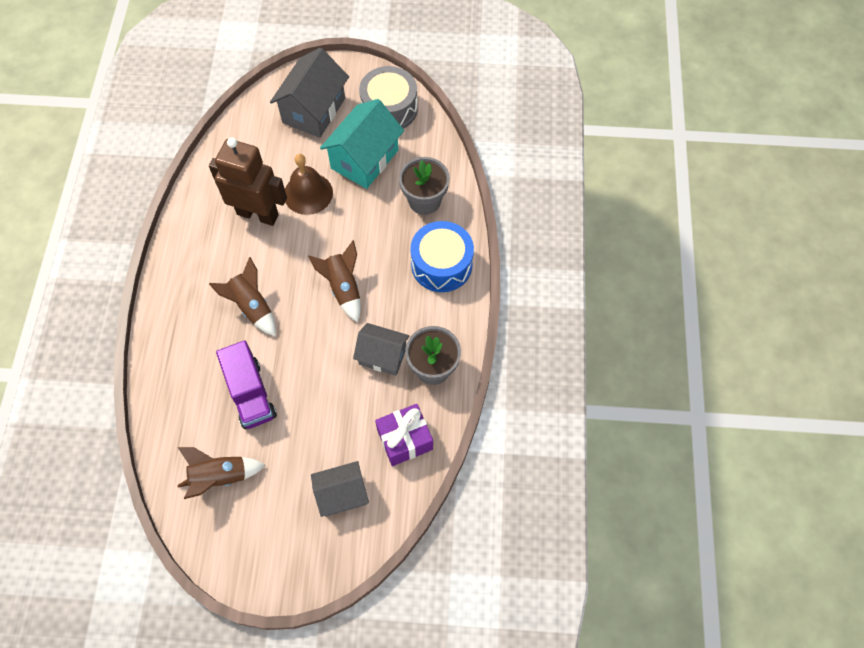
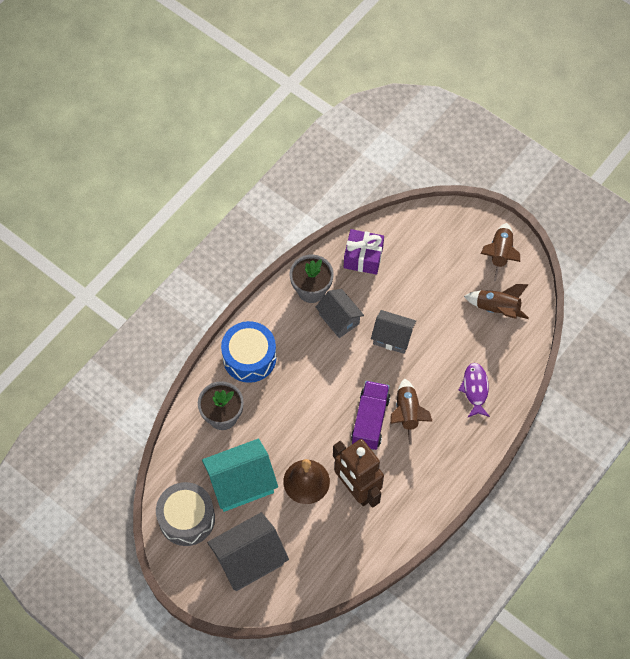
camera: 145 degrees left, 0 degrees up
purple truck [216,340,277,429] -> purple truck moved to [351,381,390,450]
brown rocket [308,240,361,322] -> brown rocket moved to [481,223,520,281]
grey house [311,461,369,517] -> grey house moved to [371,310,416,354]
none -> purple fish [458,363,490,418]

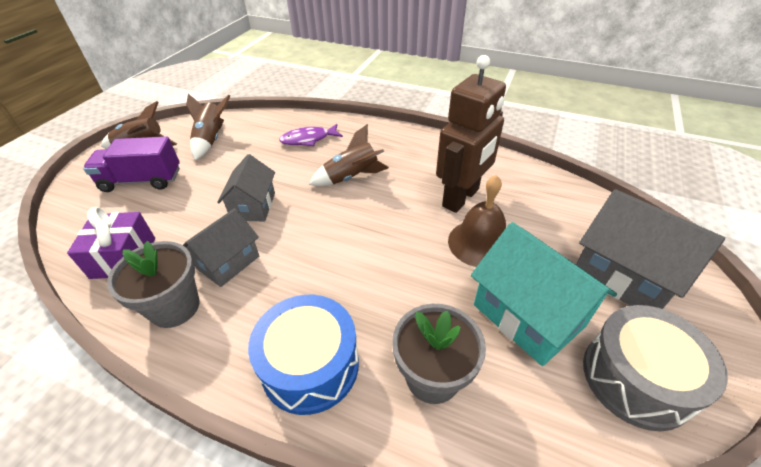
camera: 105 degrees left, 20 degrees down
purple truck [351,381,390,450] -> purple truck moved to [83,136,180,192]

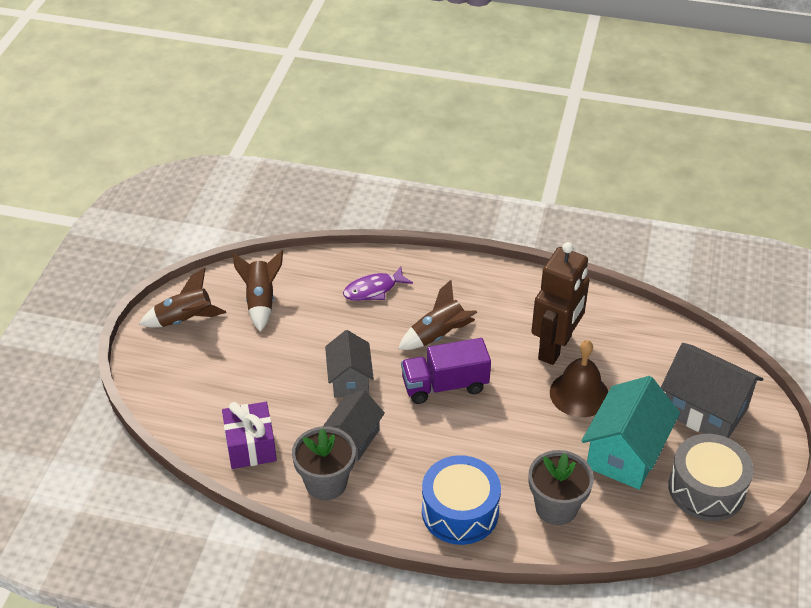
camera: 10 degrees left, 0 degrees up
purple truck [83,136,180,192] -> purple truck moved to [401,338,491,404]
turquoise house [471,222,617,366] -> turquoise house turned 75 degrees clockwise [581,376,680,490]

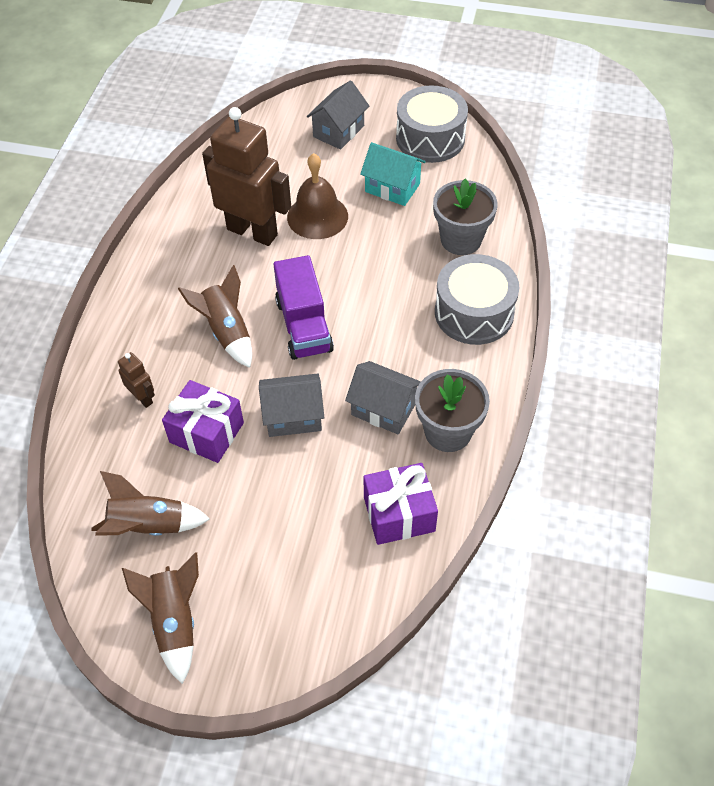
camera: 90 degrees left, 10 degrees up
purple fish [343,266,413,301] -> brown robot [118,352,155,408]
blue drum [422,455,501,545] -> grey drum [435,254,519,345]
turquoise house [581,376,680,490] -> turquoise house [360,142,426,206], size x0.64
grey house [661,343,763,438] -> grey house [307,80,369,150], size x0.64
none -> purple gift [162,380,244,463]

